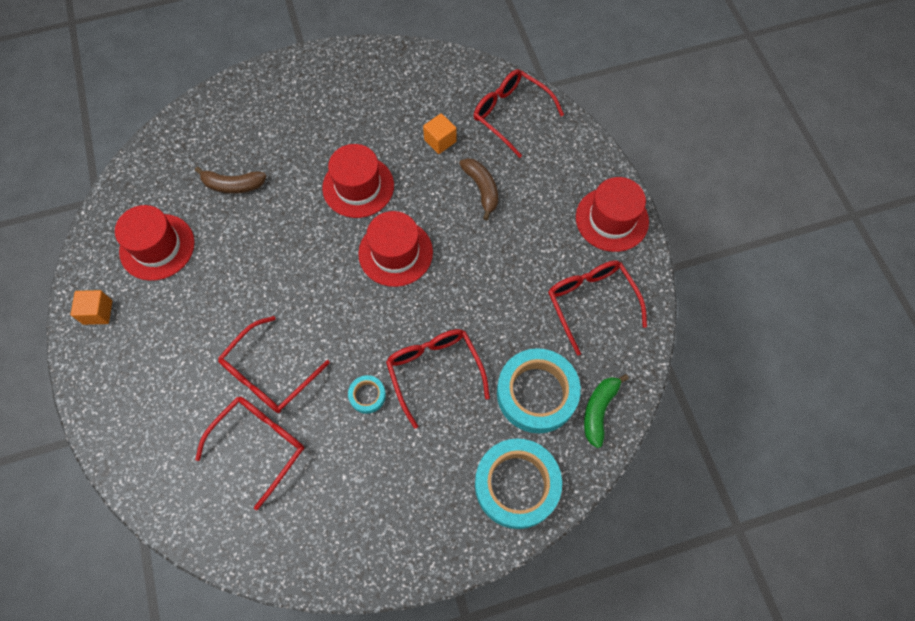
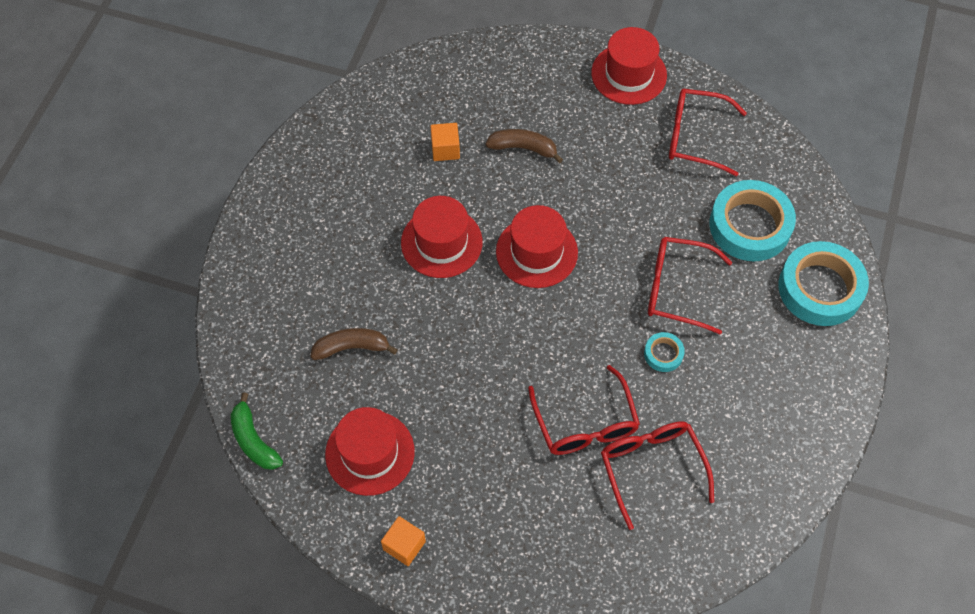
camera: 55 degrees left, 5 degrees down
brown banana [195,167,266,194] -> brown banana turned 135 degrees counterclockwise [310,328,398,360]
red glasses [474,69,564,158] -> none
green banana [584,374,629,448] -> green banana moved to [231,392,283,470]

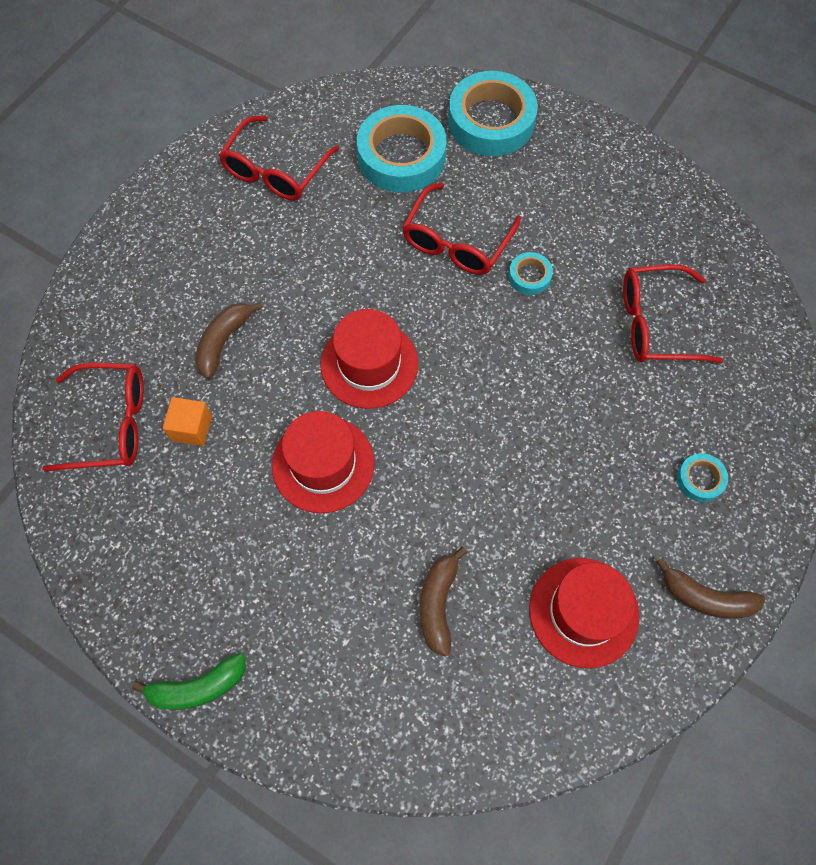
camera: 75 degrees left, 5 degrees up
green banana [231,392,283,470] -> green banana moved to [131,653,246,710]
orange cube [381,516,426,566] -> brown banana [656,557,765,619]
red glasses [528,365,640,455] -> red glasses moved to [42,363,144,472]
red hat [591,27,667,105] -> none
none -> turquoise tape [677,453,728,502]

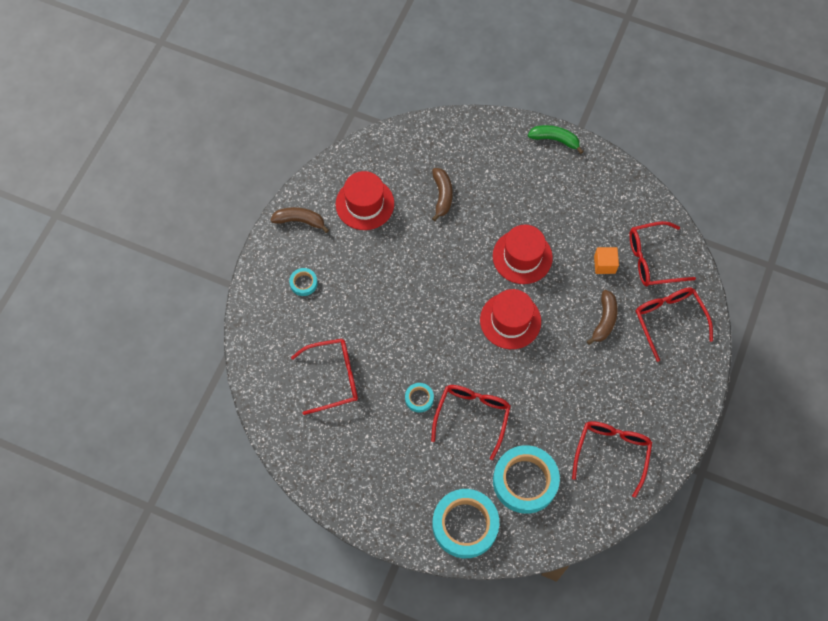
camera: 170 degrees right, 0 degrees up
green banana [131,653,246,710] -> green banana turned 45 degrees clockwise [528,125,584,154]
none -> red glasses [636,287,713,362]

